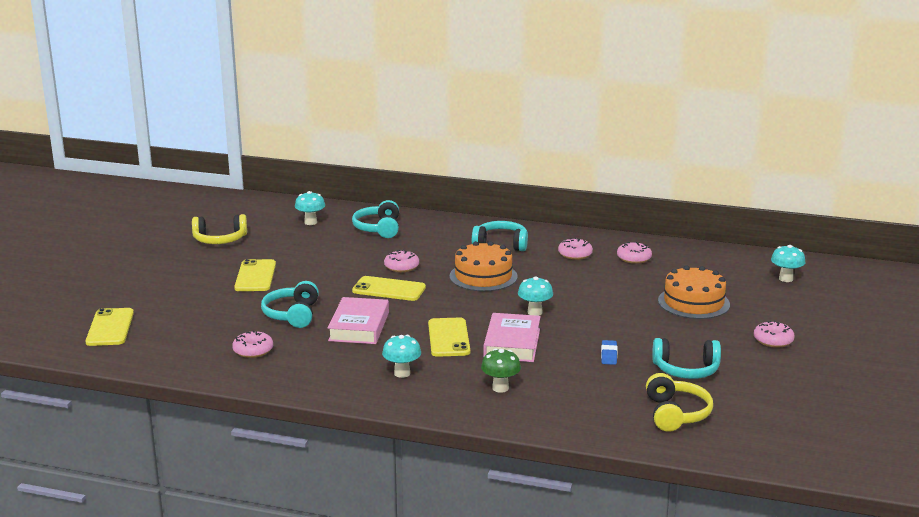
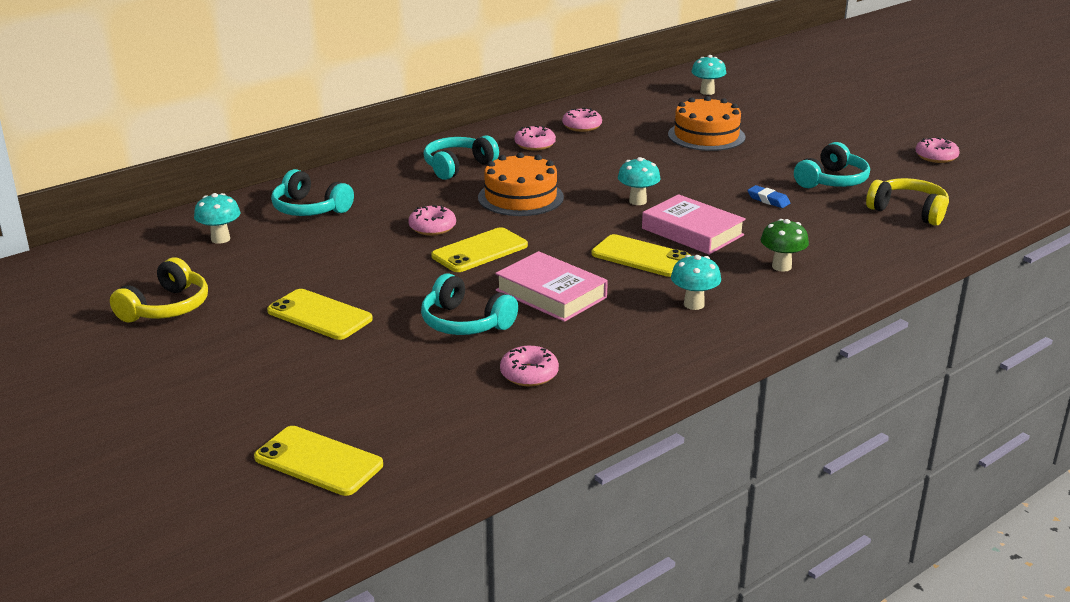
camera: 55 degrees left, 5 degrees up
pink donut [754,321,795,348] -> pink donut moved to [915,137,960,163]

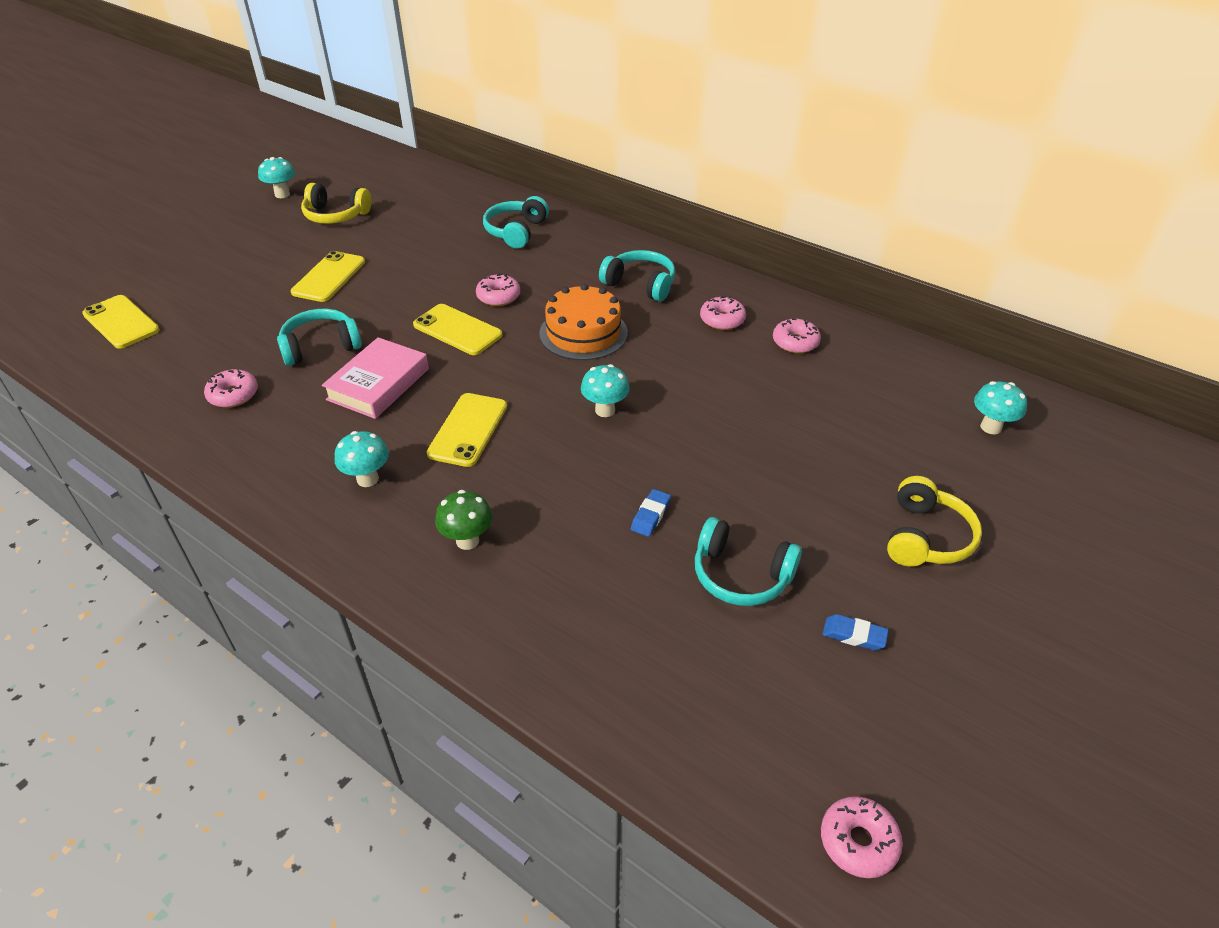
camera: 75 degrees right, 15 degrees up
turquoise mushroom [194,193,241,244] -> turquoise mushroom moved to [258,157,295,198]
yellow phone [254,426,383,496] -> yellow phone turned 60 degrees counterclockwise [82,295,160,349]
turquoise headphones [421,273,518,335] -> turquoise headphones turned 45 degrees clockwise [277,309,362,366]
pink book [642,194,746,255] -> none
orange cake [668,96,746,151] -> none
yellow headphones [866,178,949,226] -> yellow headphones moved to [887,476,982,566]
pink donut [915,137,960,163] -> pink donut moved to [821,796,903,878]
none -> blue eraser [823,614,889,650]

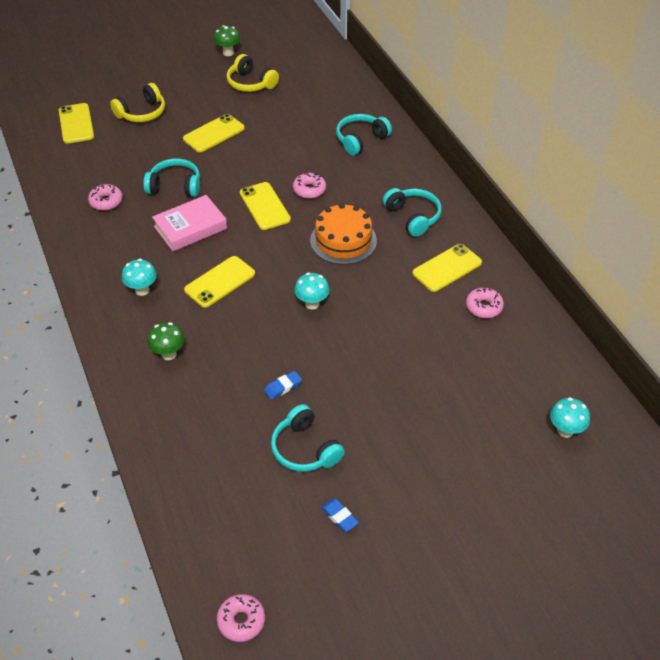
camera: 30 degrees right, 5 degrees up
turquoise mushroom [258,157,295,198] -> green mushroom [214,25,241,56]
pink donut [700,296,746,330] -> yellow phone [412,244,482,292]
yellow headphones [887,476,982,566] -> yellow headphones moved to [110,83,165,122]

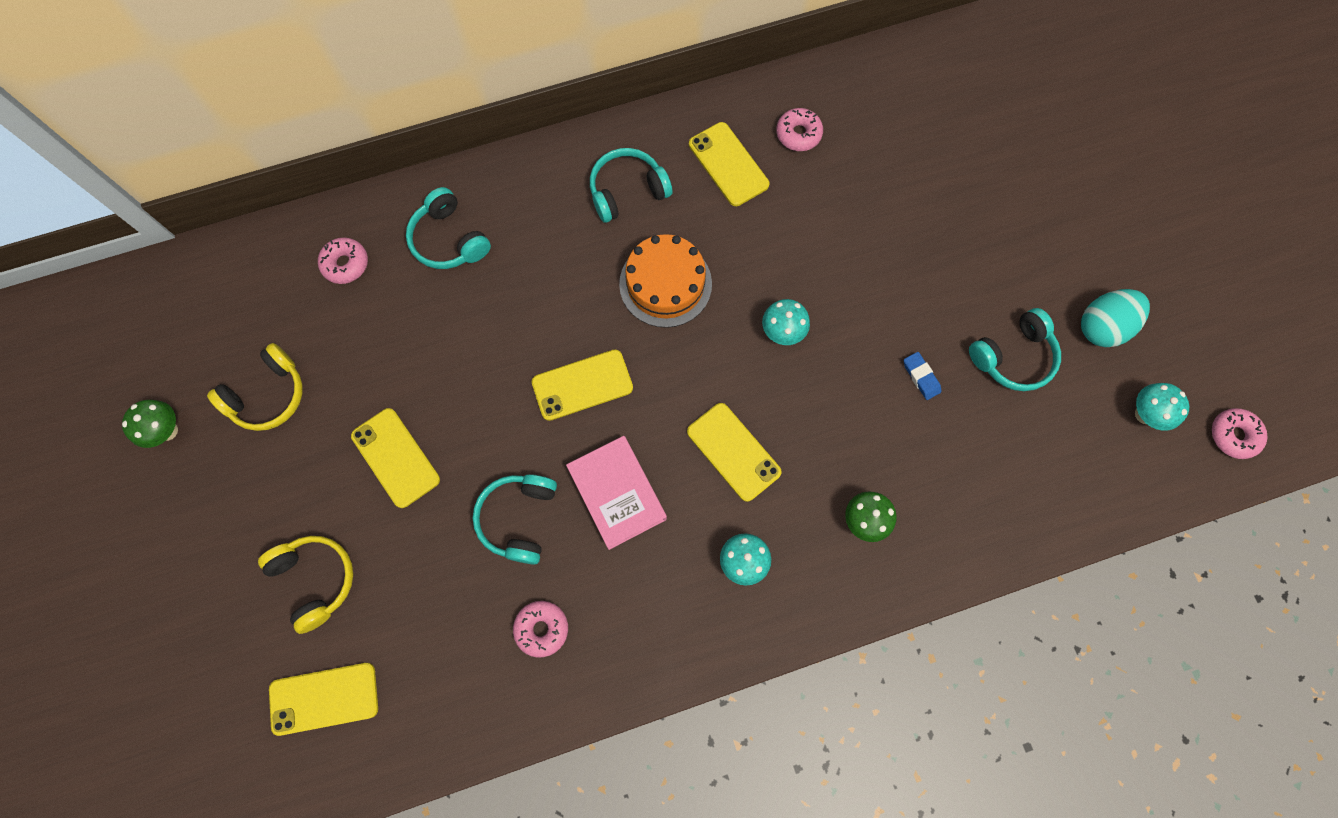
camera: 85 degrees left, 25 degrees up
pink donut [293,173,326,199] -> pink donut moved to [318,238,368,284]
blue eraser [321,499,359,532] -> turquoise egg [1081,289,1150,347]
turquoise mushroom [550,397,590,438] -> turquoise mushroom moved to [1135,383,1189,431]

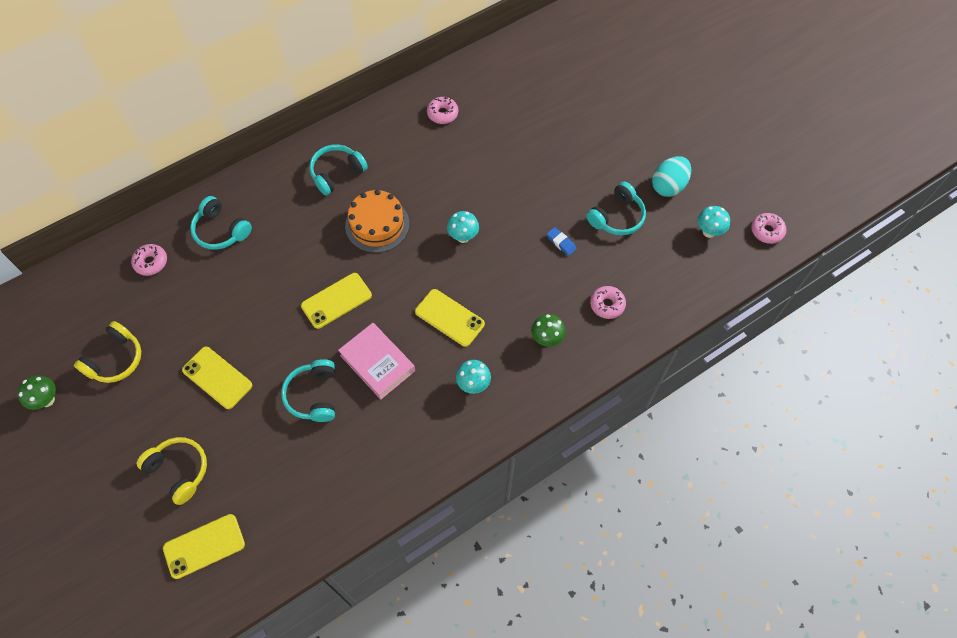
camera: 15 degrees left, 10 degrees down
pink donut [513,601,568,658] -> pink donut moved to [590,286,626,319]
yellow phone [689,122,769,206] -> none

